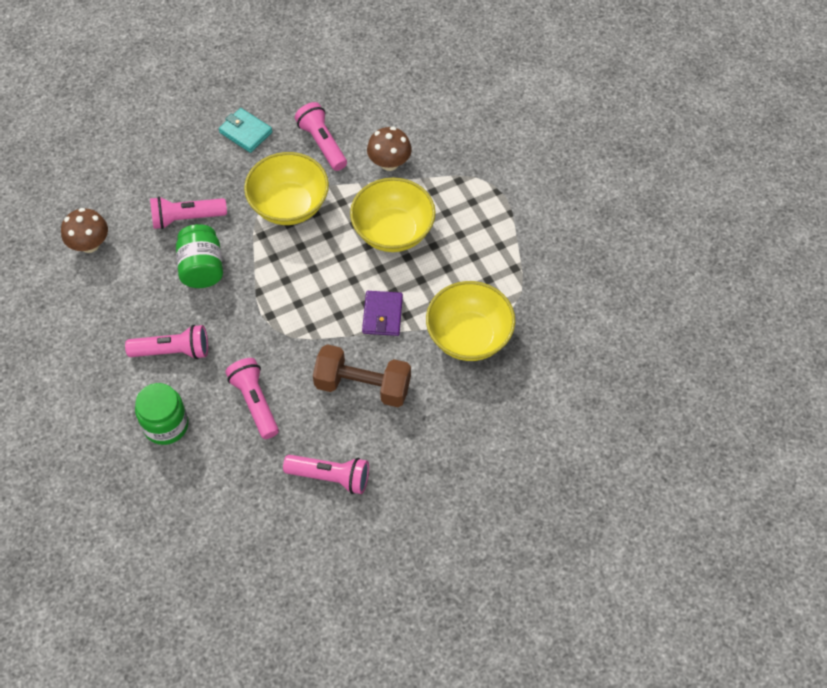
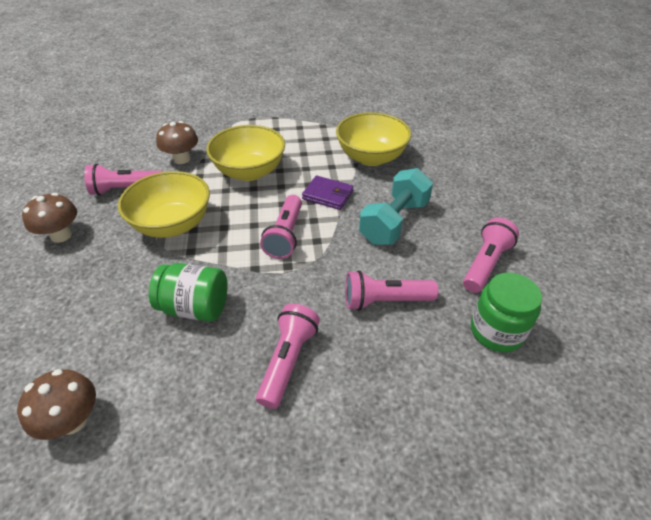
camera: 70 degrees left, 15 degrees down
green jar [135,383,189,445] -> green jar moved to [471,273,542,352]
pink flashlight [150,196,227,229] -> pink flashlight moved to [260,195,302,259]
turquoise wallet [219,108,273,153] -> brown mushroom [22,193,77,243]
brown dumbbell [313,344,411,407] -> turquoise dumbbell [359,168,433,245]

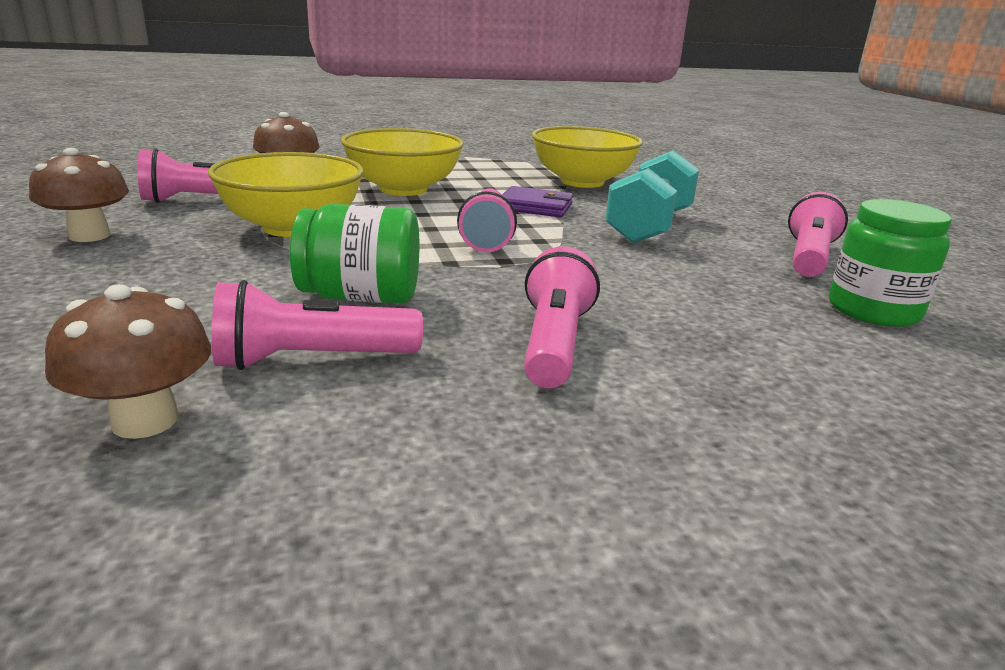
camera: 10 degrees left, 20 degrees down
pink flashlight [345,270,439,311] -> pink flashlight moved to [212,280,423,370]

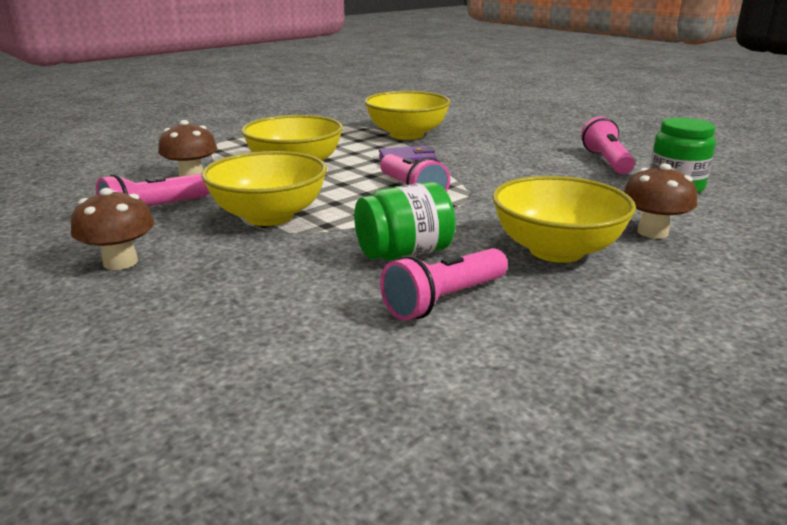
camera: 25 degrees left, 0 degrees up
brown mushroom [45,284,211,439] -> brown mushroom moved to [624,163,697,238]
pink flashlight [524,247,600,388] -> yellow bowl [492,176,636,263]
turquoise dumbbell [605,150,699,243] -> none

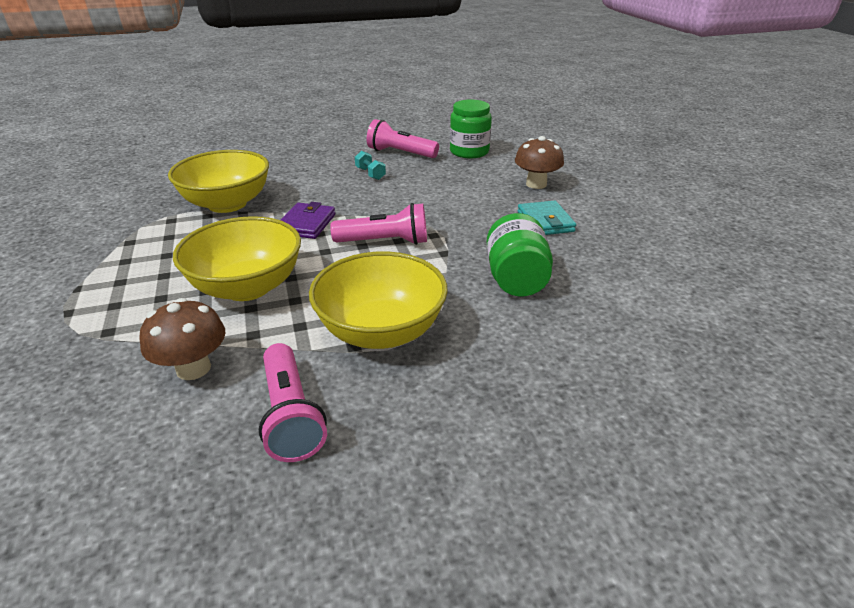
camera: 65 degrees left, 10 degrees up
brown mushroom [71,188,154,270] -> none
pink flashlight [380,248,508,321] -> none
yellow bowl [492,176,636,263] -> turquoise wallet [518,201,576,235]
none -> turquoise dumbbell [355,151,386,180]

